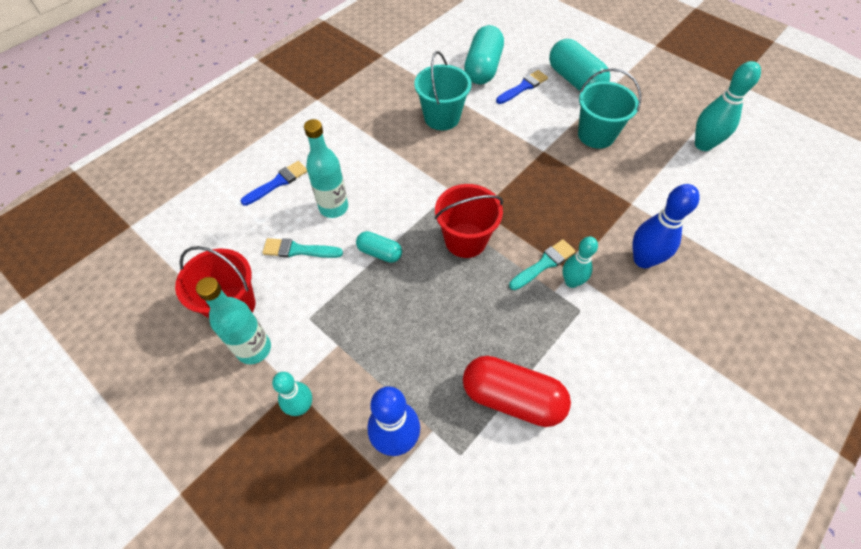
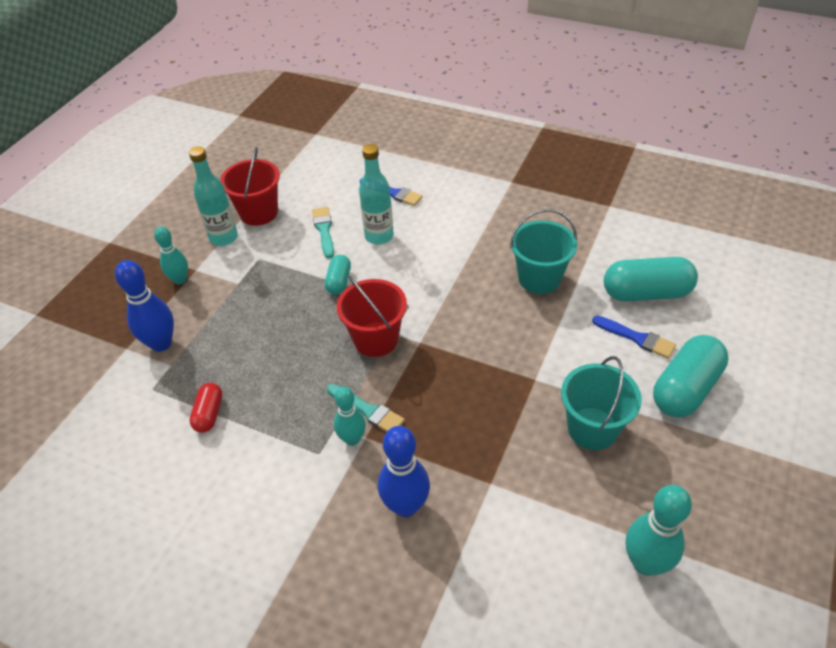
camera: 75 degrees right, 10 degrees down
red capsule [463,356,571,427] -> red capsule [190,383,222,433], size x0.54

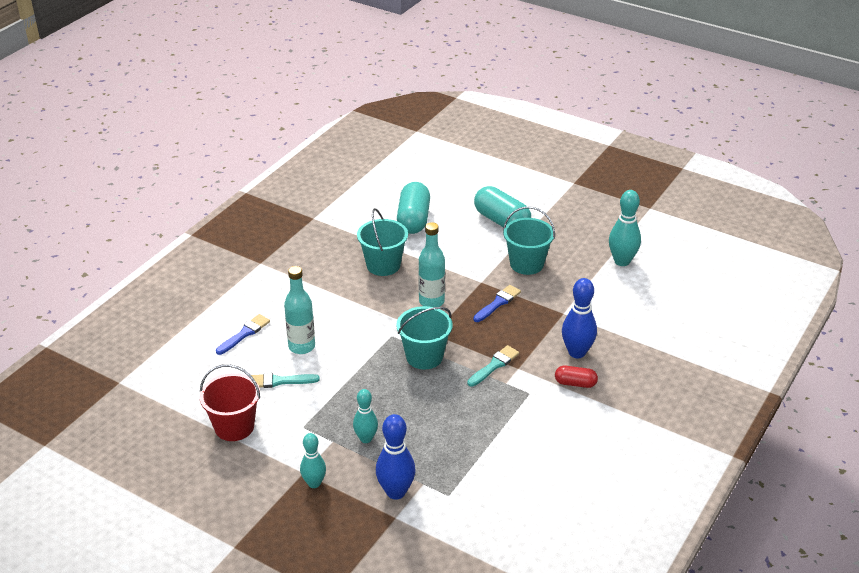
camera: 85 degrees left, 10 degrees down
turquoise bottle [189,147,238,246] -> turquoise bottle moved to [418,222,445,307]
red capsule [190,383,222,433] -> red capsule moved to [555,366,598,388]
turquoise capsule [325,255,351,295] -> none
turquoise bowling pin [334,387,366,446] -> turquoise bowling pin moved to [353,389,378,443]
red bucket [337,275,407,357] -> turquoise bucket [396,306,453,369]
blue brush [592,316,676,359] -> blue brush moved to [473,285,521,322]

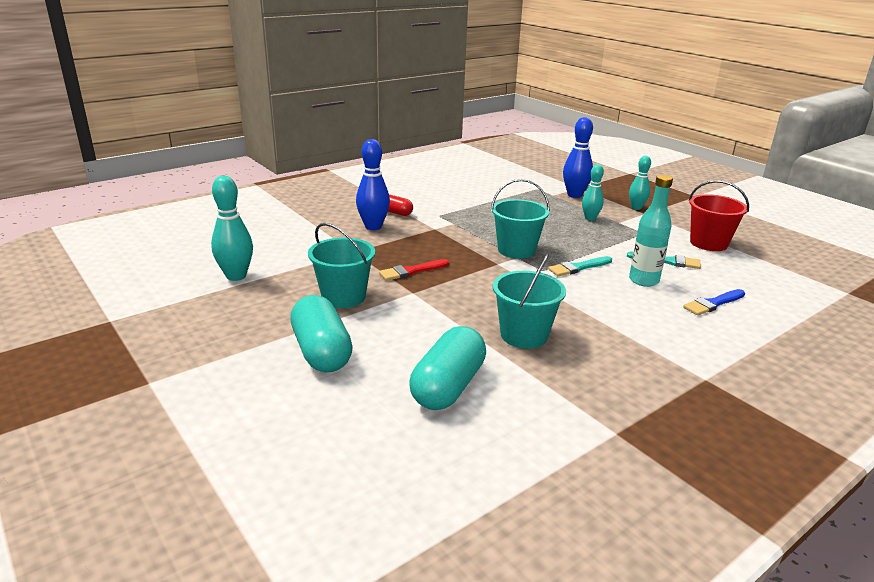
camera: 160 degrees left, 10 degrees down
turquoise bottle [418,222,445,307] -> none
turquoise brush [467,345,519,387] -> turquoise brush moved to [548,256,612,276]
blue brush [473,285,521,322] -> red brush [379,259,449,281]

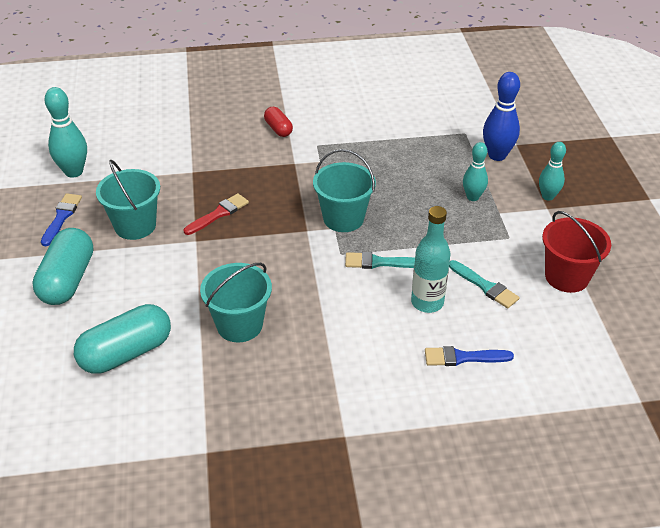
camera: 30 degrees right, 15 degrees up
blue bowling pin [356,139,390,230] -> none
red brush [379,259,449,281] -> red brush turned 135 degrees clockwise [184,193,249,235]
none -> blue brush [41,193,82,246]

